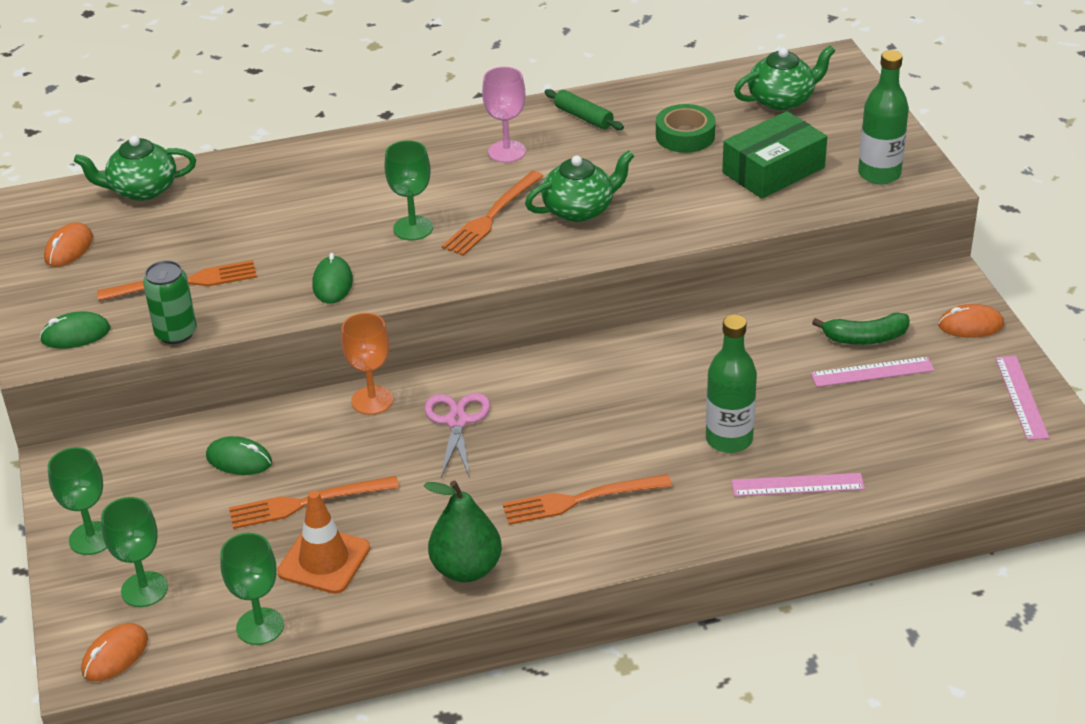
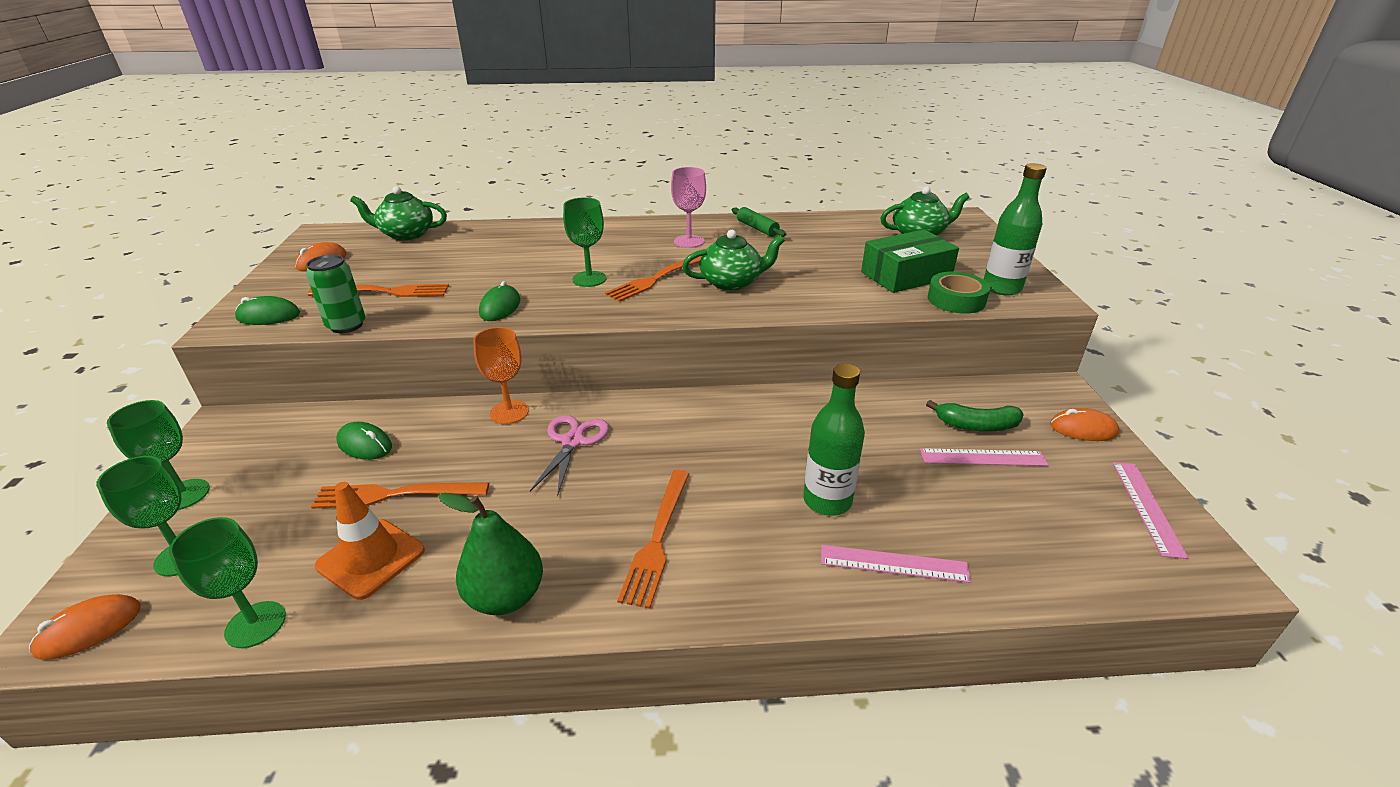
camera: 10 degrees right, 5 degrees down
orange fork [502,474,672,525] -> orange fork turned 75 degrees counterclockwise [617,470,690,609]
green tape [656,104,715,153] -> green tape moved to [928,272,990,314]

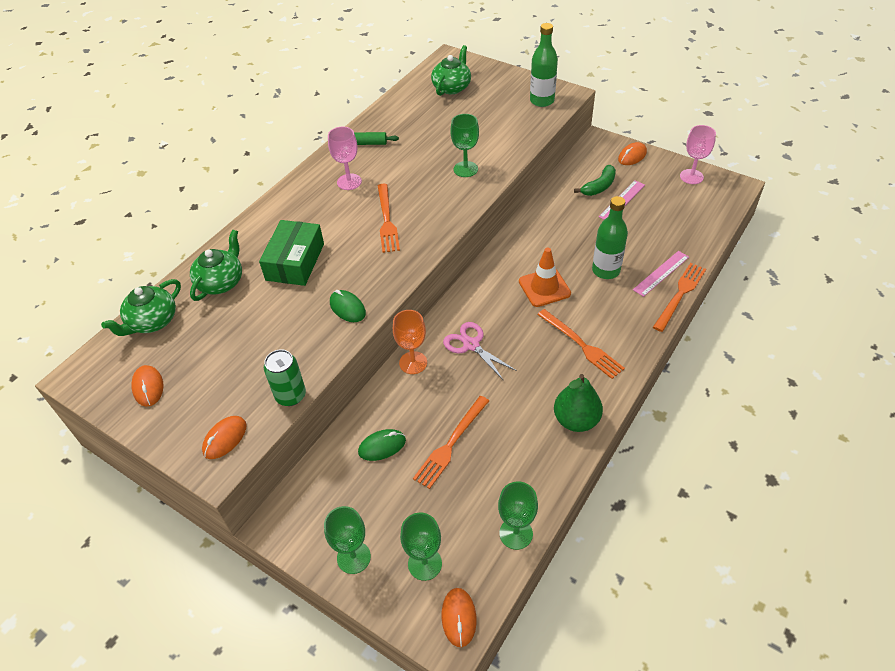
camera: 50 degrees left, 15 degrees up
green mouse [235,296,300,325] -> orange mouse [202,416,247,459]
orange fork [308,284,449,297] -> orange fork moved to [653,263,706,332]
orange traffic cone [315,482,425,600] -> orange traffic cone moved to [519,248,571,307]
green goblet [563,198,606,287] -> green goblet moved to [451,114,479,177]
green teapot [682,230,785,291] -> green teapot moved to [190,230,242,301]
green box [861,229,959,293] -> green box moved to [259,220,324,286]
green tape [928,272,990,314] -> none
pink ruler [1112,462,1189,559] -> pink goblet [680,125,716,184]

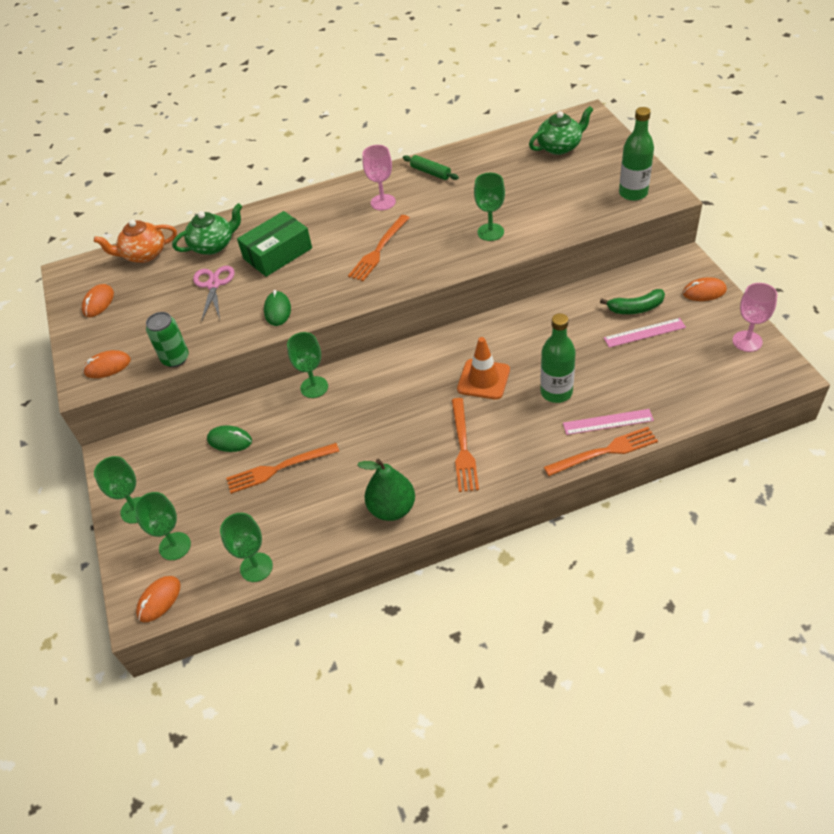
camera: 40 degrees right, 0 degrees up
green teapot [101,279,181,336] -> orange teapot [94,220,177,263]
orange goblet [393,310,427,374] -> green goblet [287,332,328,398]
pink scissors [443,322,517,381] -> pink scissors moved to [193,266,235,321]

